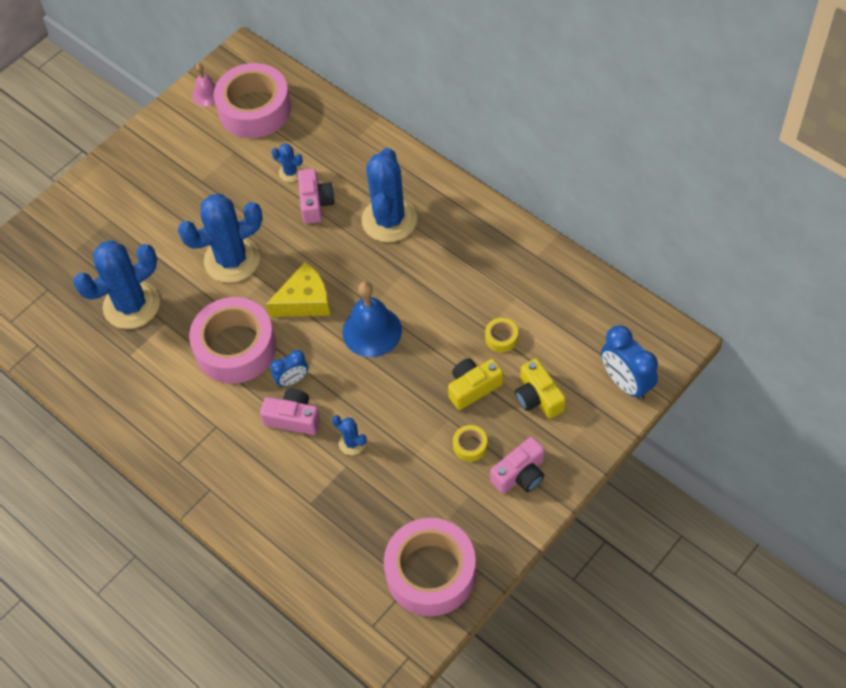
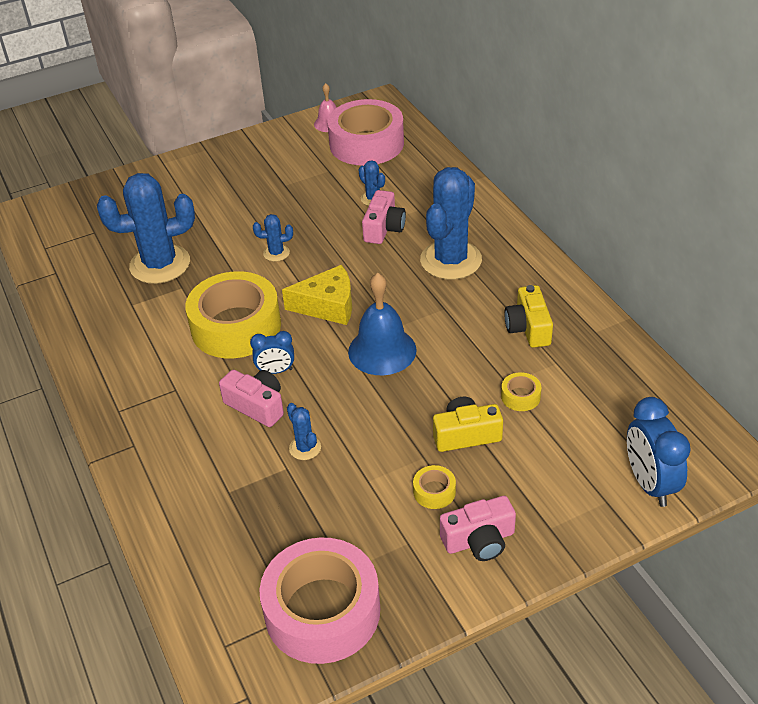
camera: 20 degrees right, 15 degrees down
blue cactus [178,194,263,283] -> blue cactus [253,214,293,262], size x0.44
pink tape [189,297,276,384] -> yellow tape [185,271,281,358]
yellow camera [515,358,566,419] -> yellow camera moved to [504,285,553,348]

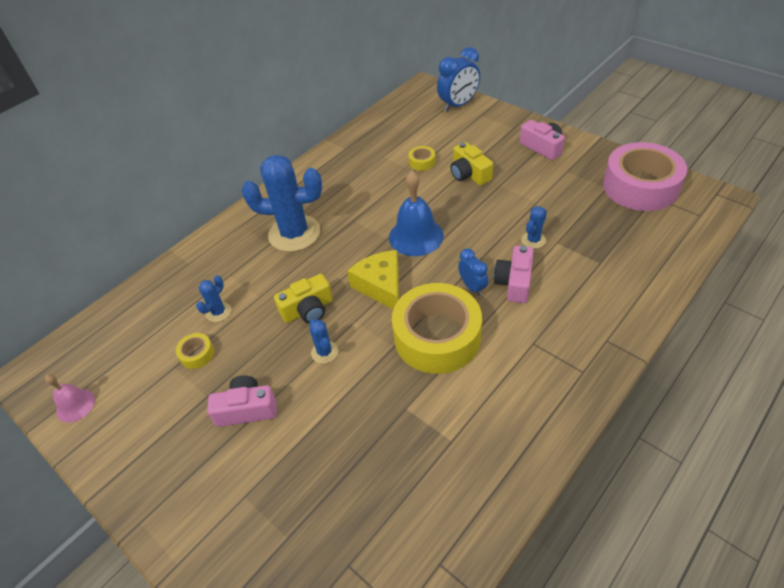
camera: 110 degrees left, 5 degrees up
blue cactus [97,173,195,284] -> none
pink tape [327,99,404,166] -> none
pink camera [362,190,406,244] -> pink camera moved to [207,375,276,427]
yellow tape [413,465,456,509] -> yellow tape moved to [176,333,214,369]
yellow camera [504,285,553,348] -> yellow camera moved to [274,274,333,323]

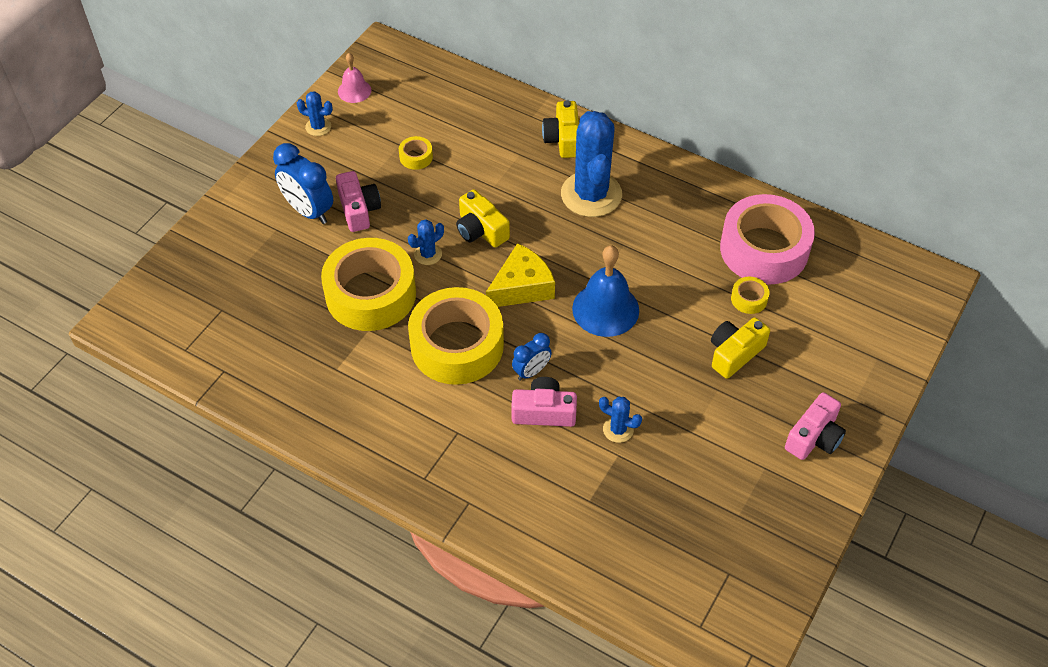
camera: 75 degrees right, 5 degrees up
blue cactus [196,275,231,322] -> blue cactus moved to [297,91,333,136]
blue clock [437,47,480,112] -> blue clock moved to [273,143,333,224]
pink tape [603,142,687,211] -> pink tape moved to [720,194,815,285]
none -> yellow tape [321,238,416,331]
none -> yellow camera [542,101,579,158]

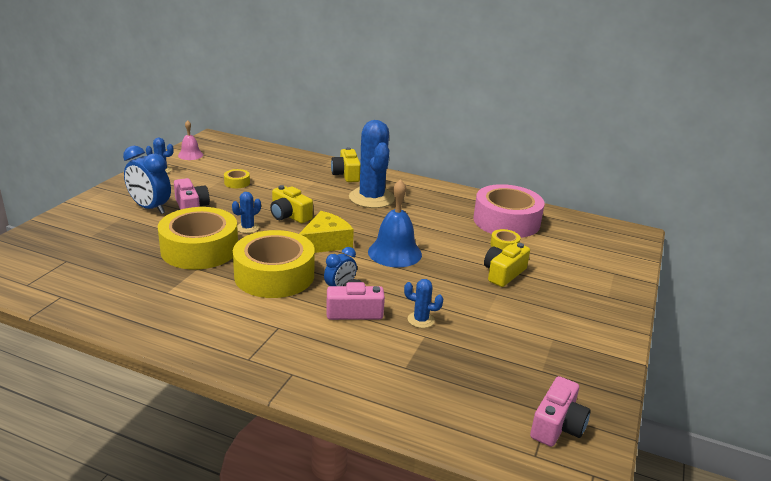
camera: 10 degrees left, 25 degrees down
pink camera [785,392,846,460] -> pink camera moved to [530,376,591,447]

